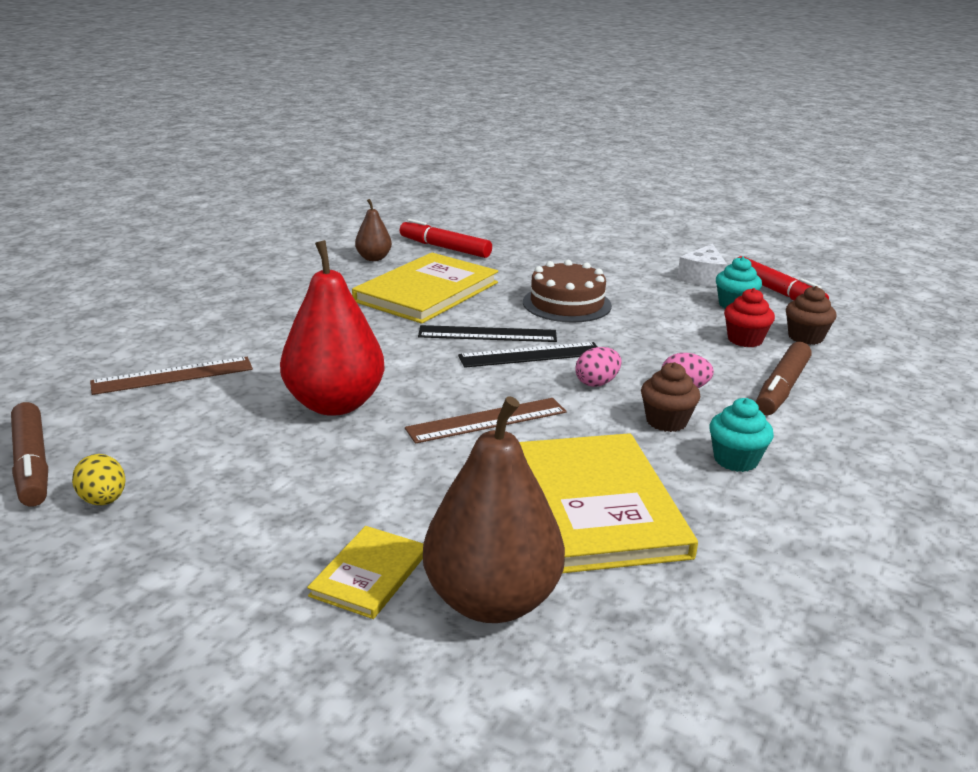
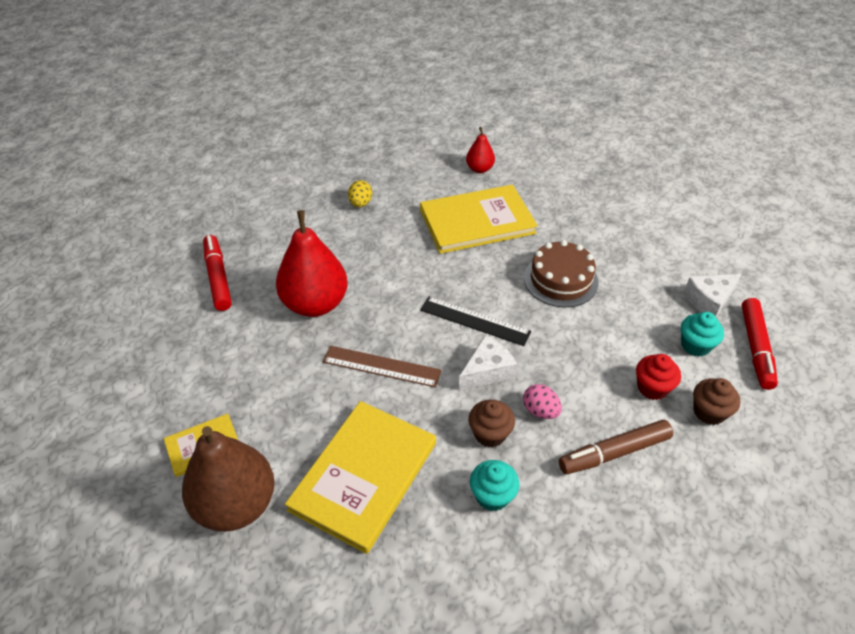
camera: 40 degrees right, 20 degrees up
brown marker [11,402,48,507] -> none
yellow egg [72,454,126,505] -> yellow egg moved to [348,180,372,207]
brown ruler [90,357,253,395] -> none
brown pear [355,199,392,261] -> red pear [466,127,495,173]
red marker [399,219,492,258] -> red marker moved to [203,235,232,311]
black ruler [418,325,557,342] -> none
pink egg [575,347,622,387] -> white cheese [458,335,517,391]

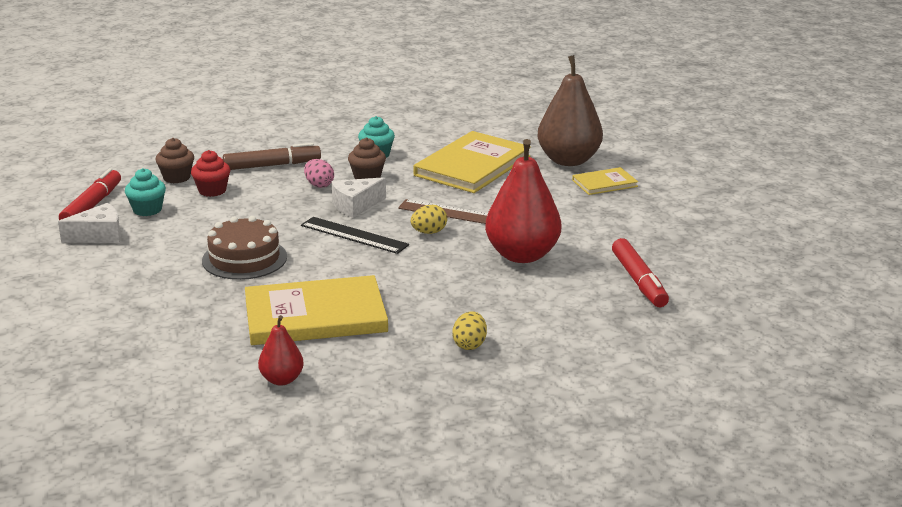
camera: 175 degrees left, 20 degrees down
none -> yellow egg [411,205,447,234]

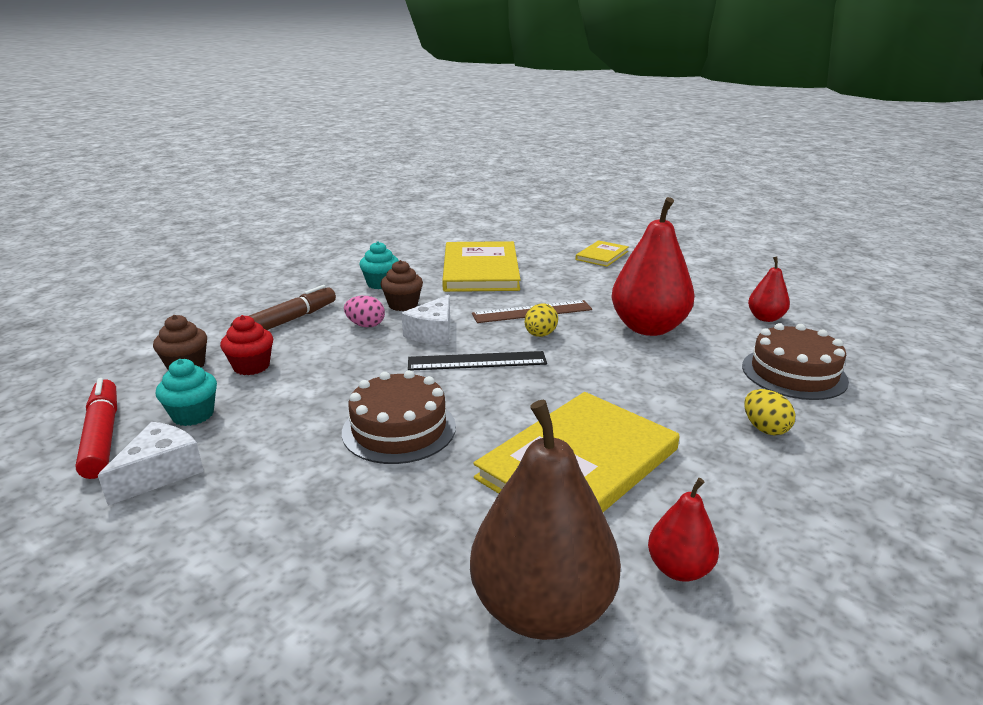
camera: 35 degrees left, 0 degrees up
brown pear [538,55,603,166] -> brown pear moved to [470,400,621,640]
red marker [612,238,669,307] -> red pear [748,257,790,322]
none -> brown cake [742,323,849,400]

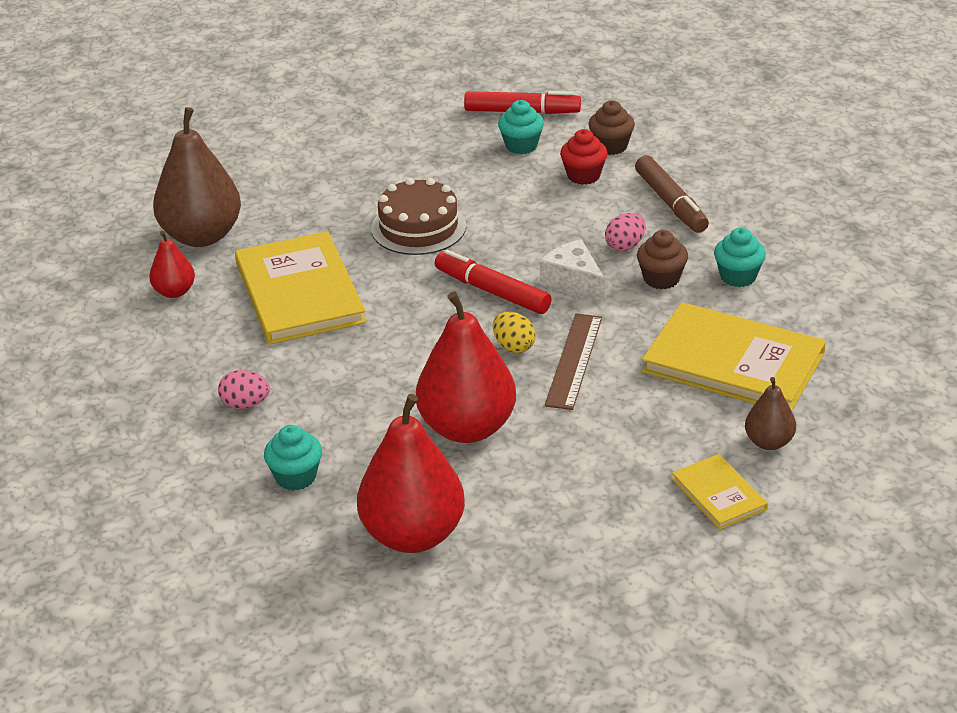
camera: 120 degrees right, 10 degrees up
white cheese [98,422,204,506] -> none
black ruler [408,351,547,371] -> red marker [435,250,552,314]
brown cake [742,323,849,400] -> turquoise cupcake [264,425,322,491]
yellow egg [744,389,796,435] -> pink egg [218,370,270,409]
red pear [748,257,790,322] -> red pear [357,394,465,553], size x2.00
none -> brown pear [745,377,796,450]

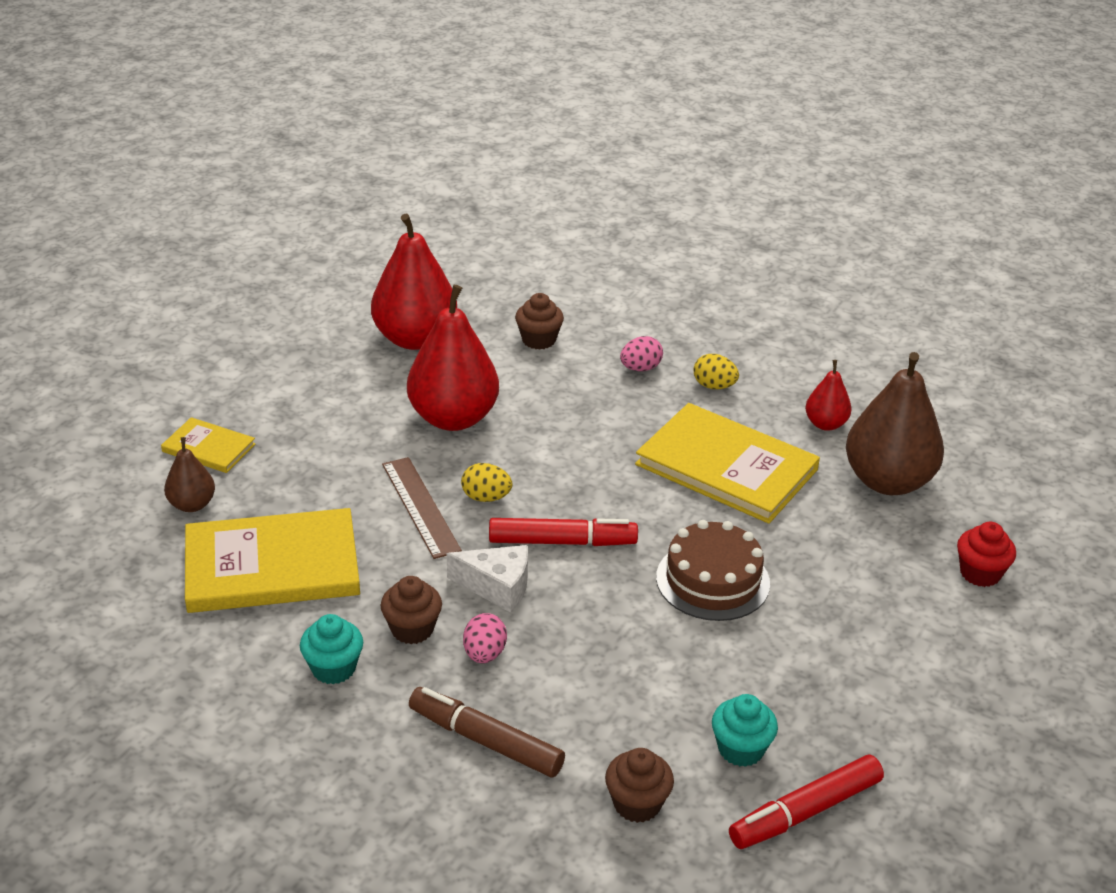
camera: 140 degrees right, 0 degrees up
turquoise cupcake [264,425,322,491] -> brown cupcake [515,293,564,350]
red cupcake [560,129,608,185] -> red cupcake moved to [957,522,1016,587]
none -> yellow egg [694,354,739,389]

